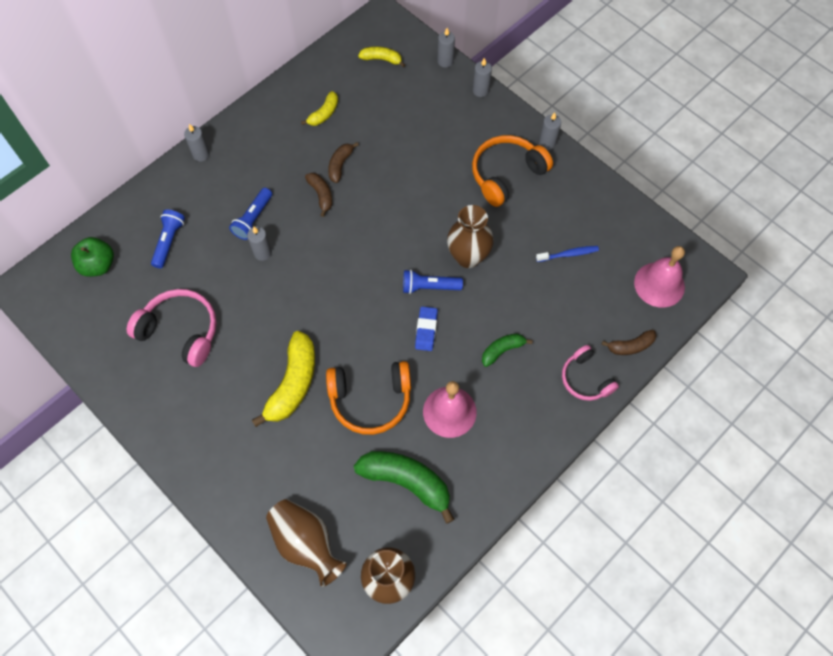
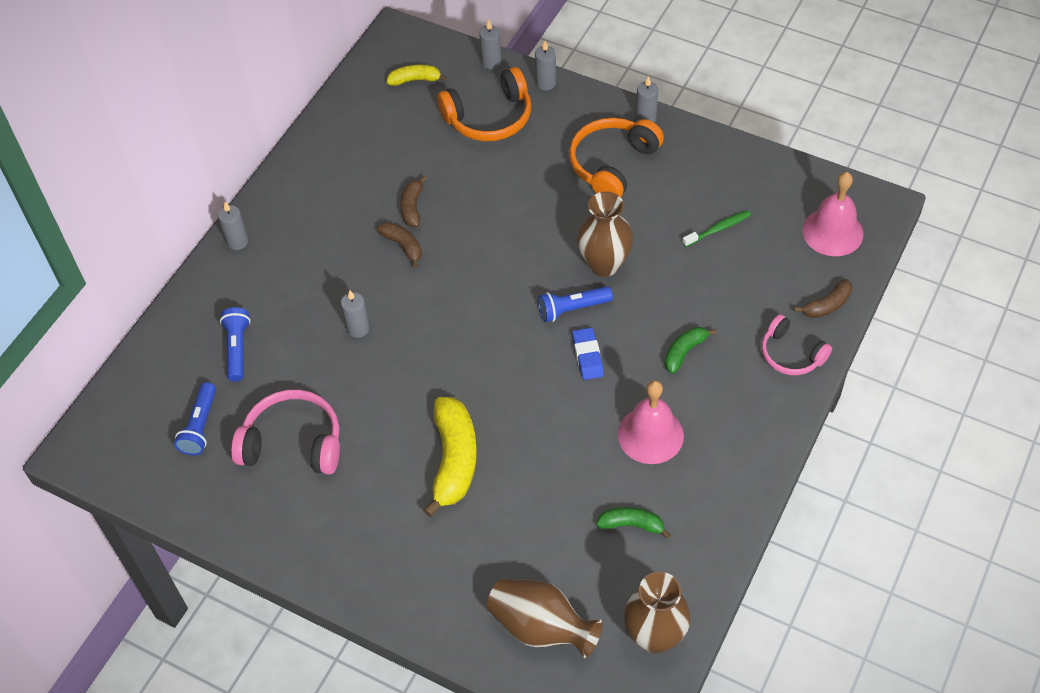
camera: 15 degrees left, 10 degrees down
green apple [71,237,114,277] -> none
blue flashlight [229,188,272,240] -> blue flashlight moved to [174,382,216,455]
yellow banana [301,91,338,126] -> none
orange headphones [326,361,411,435] -> orange headphones moved to [437,67,531,141]
green banana [354,451,454,524] -> green banana [596,507,671,539], size x0.54
blue toothbrush [536,246,599,262] -> green toothbrush [682,210,751,247]

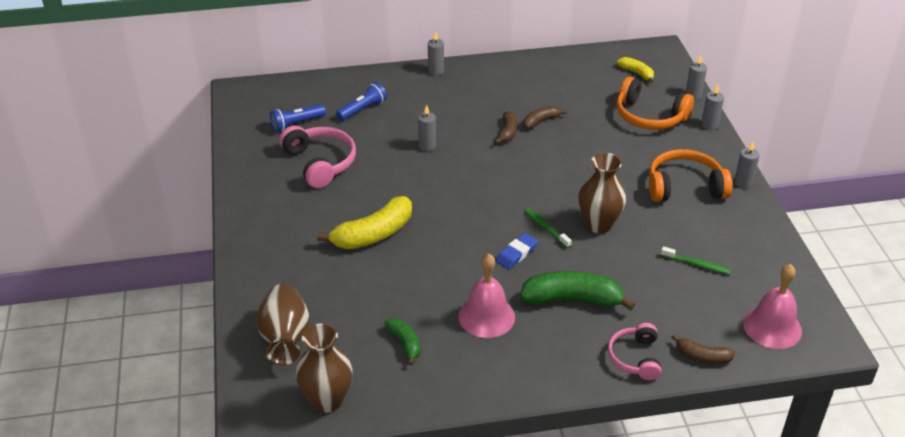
camera: 50 degrees right, 15 degrees down
blue flashlight [538,286,613,322] -> green toothbrush [524,208,572,248]
green banana [665,327,716,374] -> green banana [520,271,635,310], size x1.86

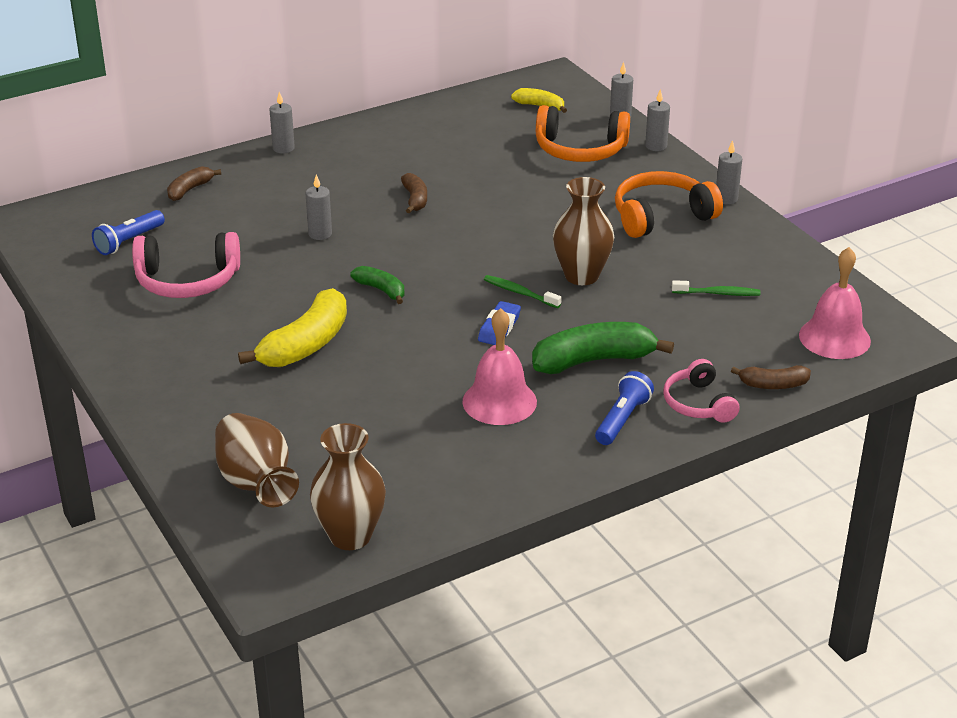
camera: 20 degrees left, 5 degrees down
pink headphones [279,126,356,188] -> pink headphones turned 135 degrees clockwise [132,232,240,298]
blue flashlight [336,82,387,121] -> blue flashlight moved to [595,371,654,445]
green banana [384,318,420,365] -> green banana moved to [350,266,404,304]
brown banana [524,106,567,129] -> brown banana moved to [167,166,221,201]

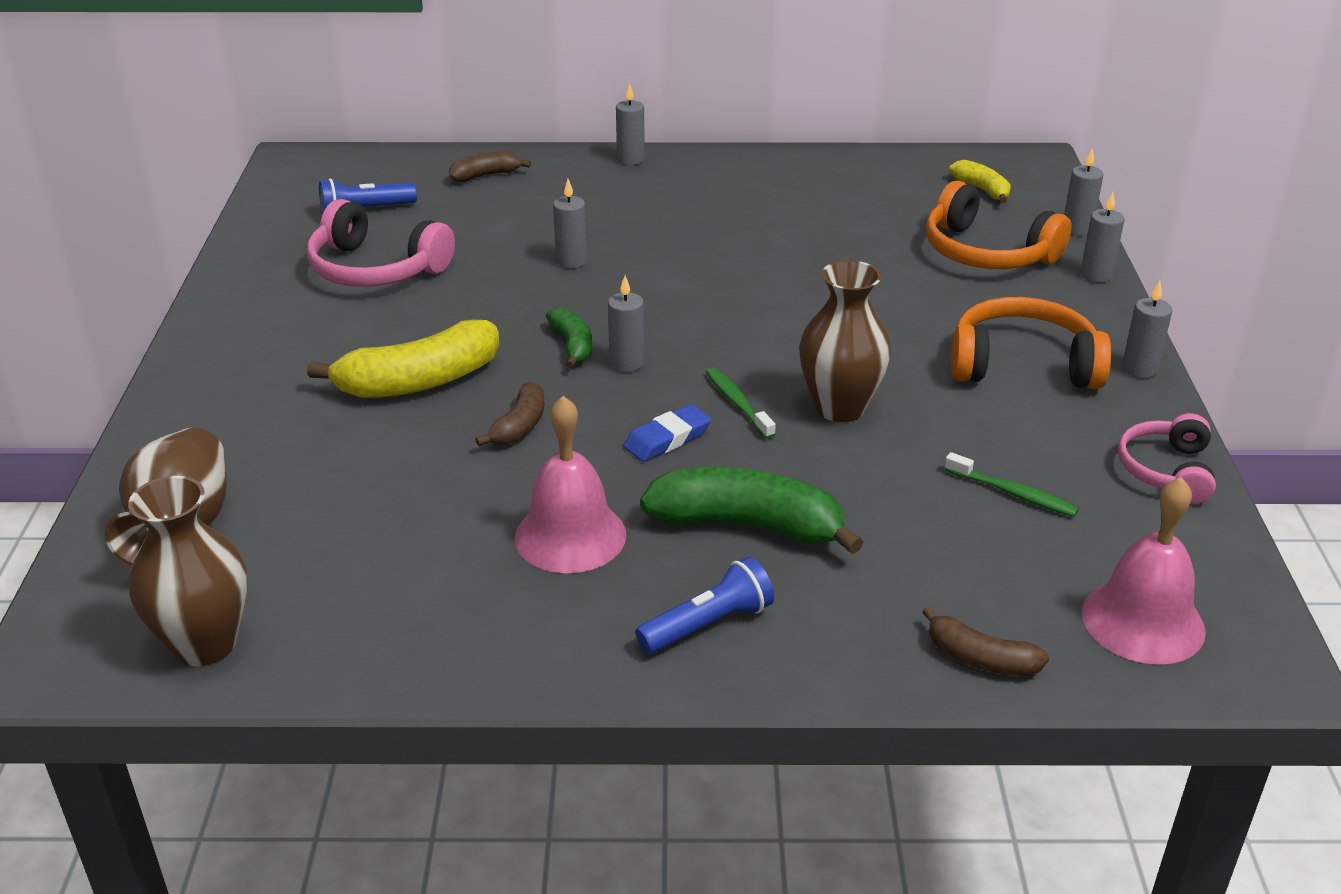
camera: 30 degrees right, 0 degrees up
brown banana [401,173,427,214] -> brown banana moved to [475,381,545,446]
pink headphones [663,359,739,423] -> pink headphones moved to [1118,413,1216,504]
none -> grey candle [608,275,644,372]

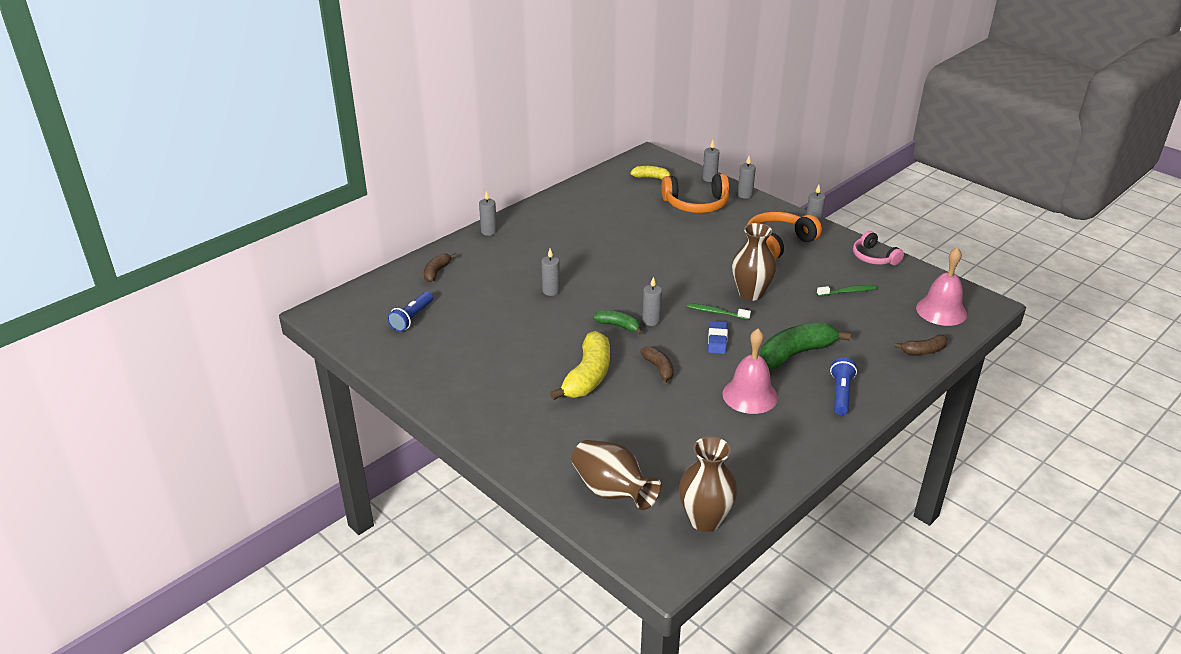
camera: 45 degrees left, 0 degrees up
pink headphones [307,199,455,287] -> none

